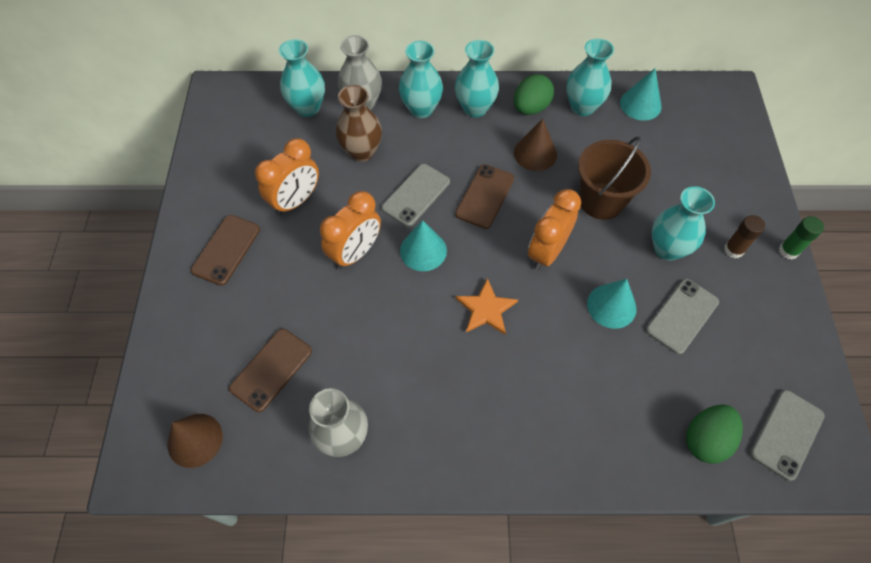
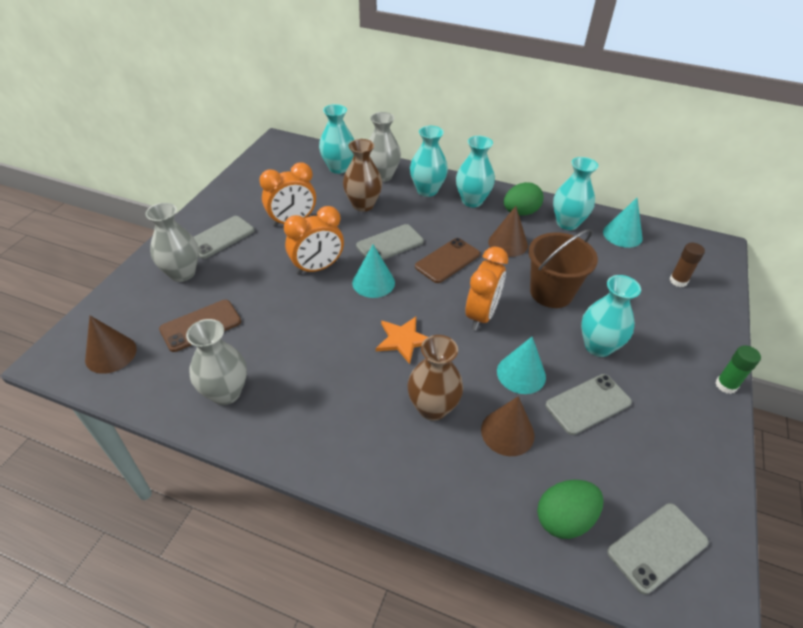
camera: 20 degrees right, 15 degrees down
brown phone [191,215,260,286] -> grey phone [194,216,254,259]
orange clock [528,189,581,270] -> orange clock turned 150 degrees clockwise [466,246,508,330]
brown glue stick [724,215,765,258] -> brown glue stick moved to [670,243,705,287]
none -> grey vase [145,203,199,282]
none -> brown vase [408,335,463,421]
none -> brown cone [481,396,534,456]

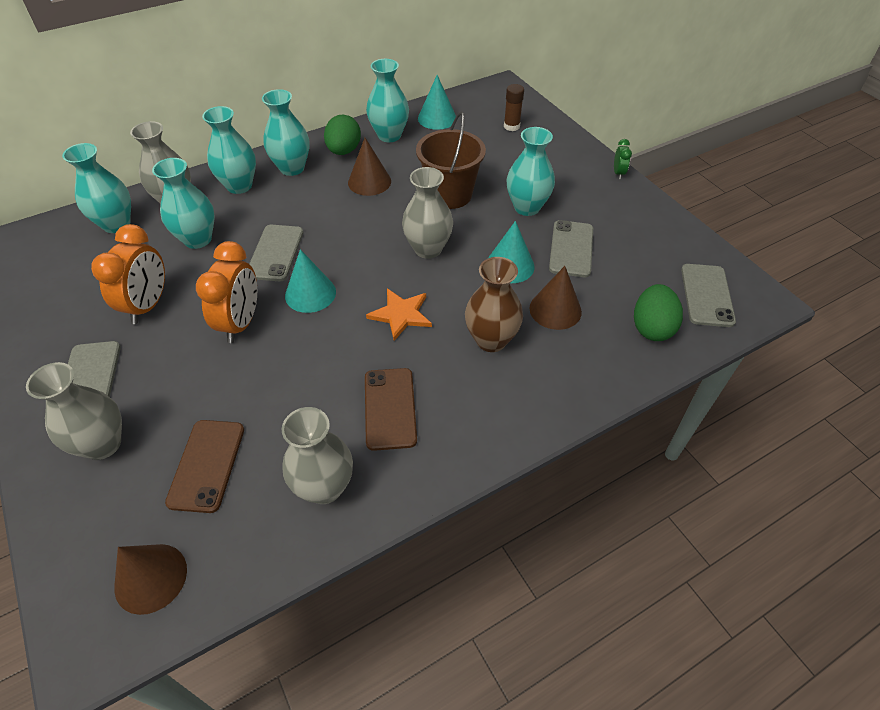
camera: 50 degrees left, 5 degrees up
brown vase [343,139,382,212] -> turquoise vase [152,158,215,249]
brown phone [415,238,480,283] -> brown phone moved to [365,368,417,451]
orange clock [466,246,508,330] -> grey vase [402,167,453,259]
green glue stick [716,345,761,394] -> green clock [614,139,632,179]

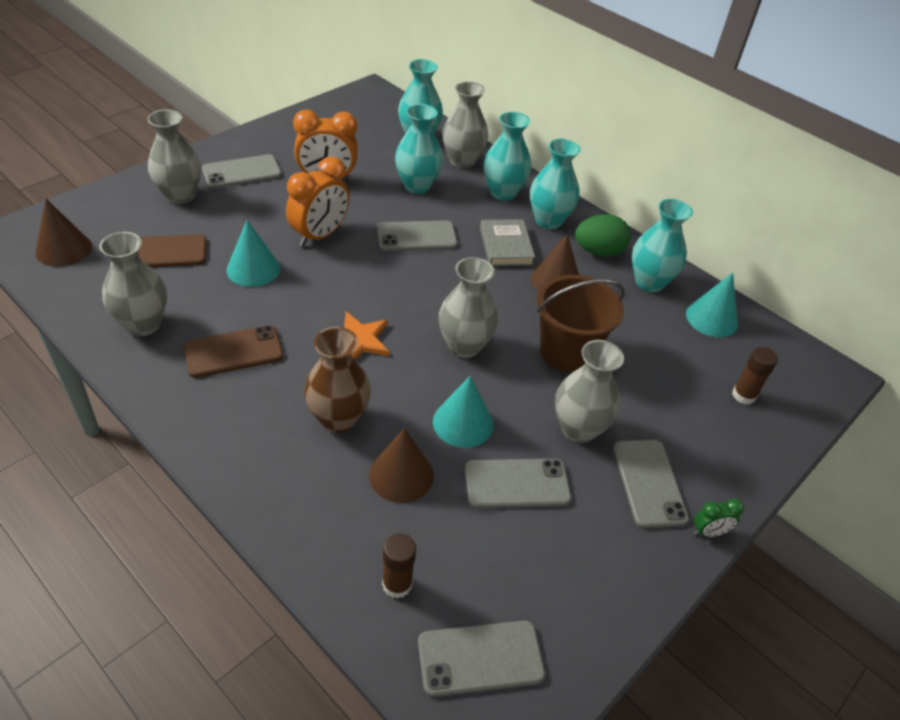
camera: 70 degrees right, 5 degrees down
orange clock [196,241,257,343] -> orange clock turned 45 degrees counterclockwise [286,156,350,247]
turquoise cone [285,249,336,313] -> turquoise cone moved to [227,220,280,287]
turquoise vase [507,127,555,216] -> grey vase [555,340,624,443]
green egg [634,284,683,341] -> brown glue stick [382,533,416,599]
none -> grey book [480,219,535,267]
none -> grey phone [613,440,689,528]

